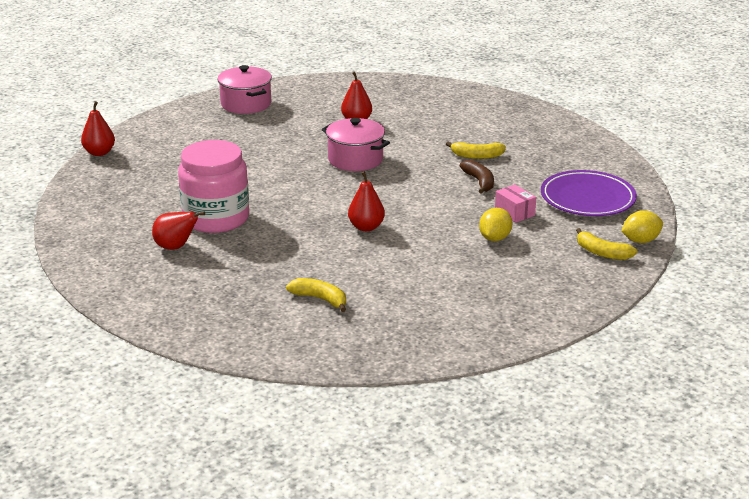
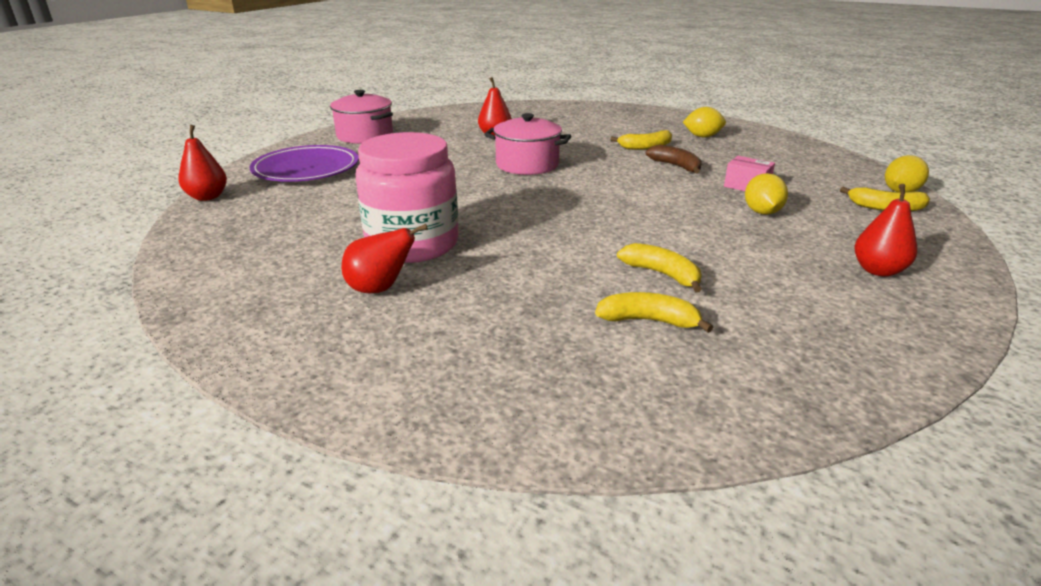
camera: 20 degrees left, 0 degrees up
red pear [348,171,385,231] -> red pear moved to [854,184,917,277]
purple plate [541,170,637,216] -> purple plate moved to [250,145,359,182]
none -> yellow banana [617,243,702,292]
none -> yellow lemon [683,107,726,137]

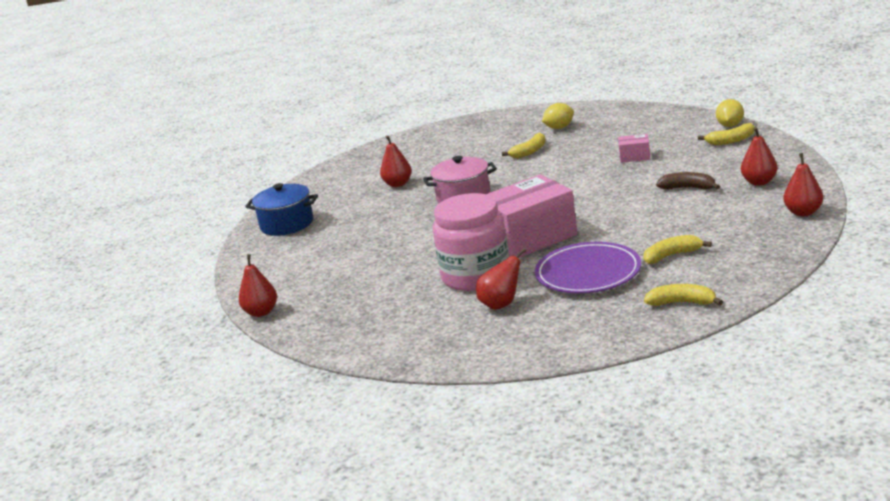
camera: 25 degrees left, 5 degrees down
purple plate [250,145,359,182] -> purple plate moved to [535,242,641,294]
pink pot [330,90,393,144] -> blue pot [245,183,318,236]
yellow banana [617,243,702,292] -> yellow banana moved to [644,284,723,306]
brown banana [646,145,702,173] -> brown banana moved to [656,172,720,189]
yellow lemon [745,173,788,215] -> none
none -> pink box [487,174,577,258]
none -> red pear [783,153,823,216]

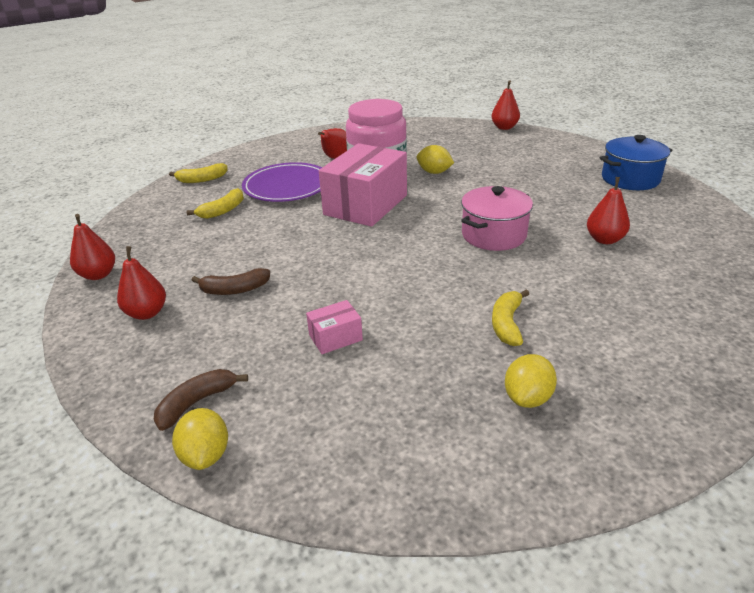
camera: 145 degrees right, 10 degrees up
yellow banana [698,123,755,145] -> brown banana [154,369,248,431]
none -> yellow lemon [417,145,454,174]

